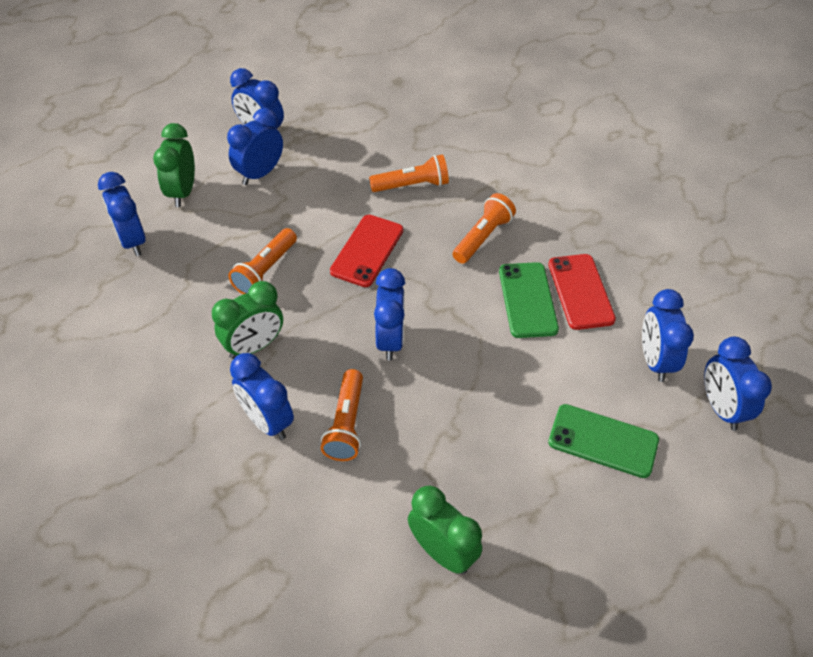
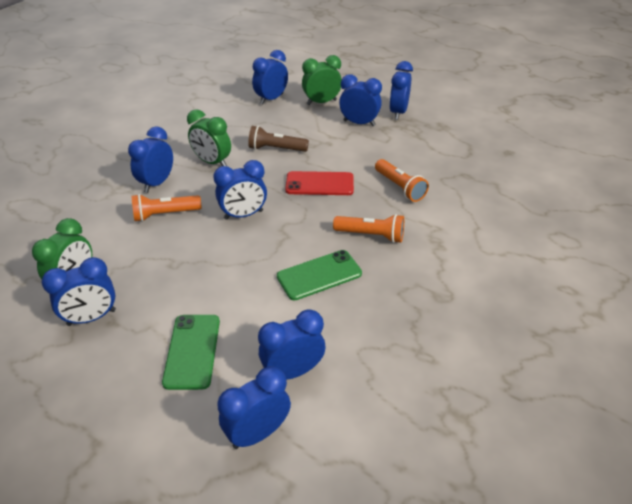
camera: 70 degrees right, 10 degrees down
orange flashlight [228,228,297,294] -> brown flashlight [248,126,309,152]
red phone [548,254,616,330] -> none
none -> blue clock [42,257,116,326]

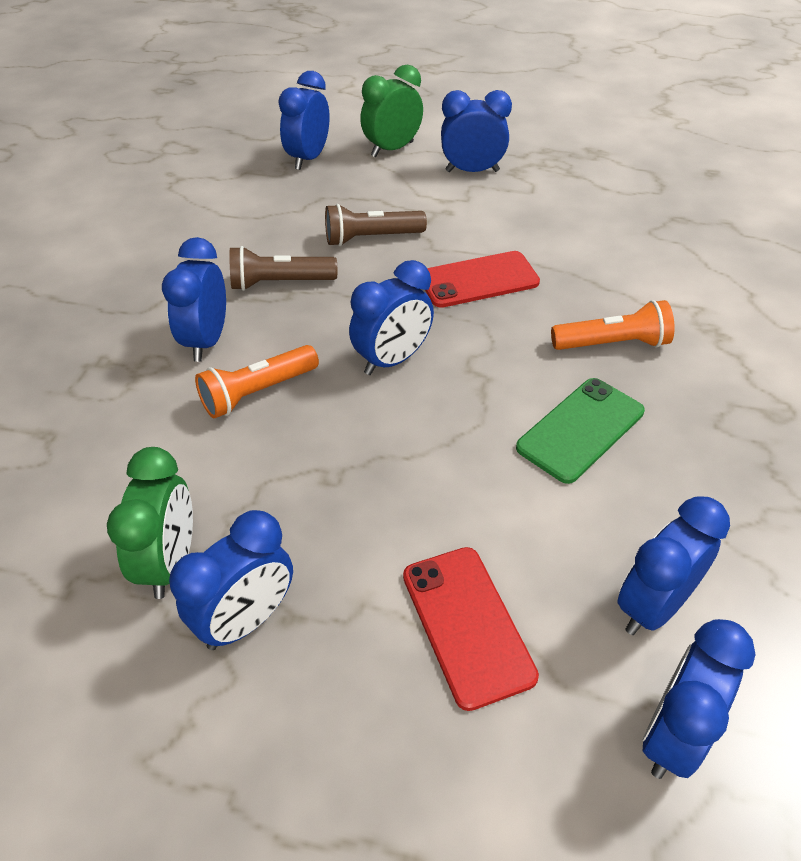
camera: 20 degrees left, 5 degrees up
green phone [162,315,220,390] -> red phone [403,547,539,711]
green clock [187,109,231,166] -> brown flashlight [229,246,337,291]
orange flashlight [375,159,429,202] -> none
blue clock [389,61,413,120] -> none

